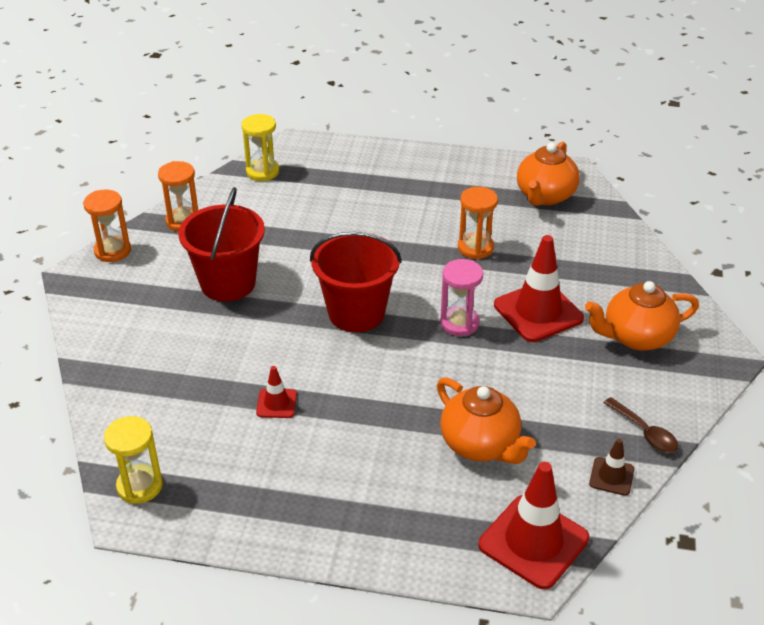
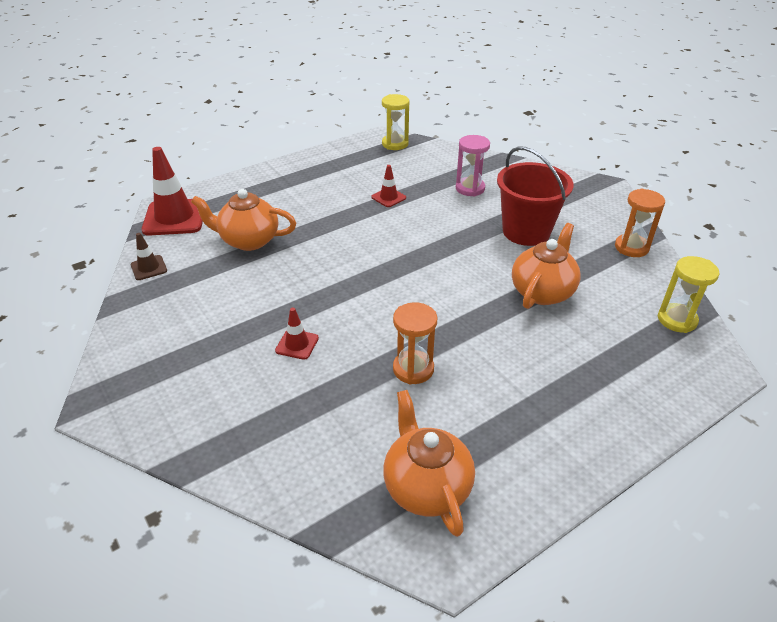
camera: 135 degrees right, 0 degrees up
orange hourglass [83,190,131,262] -> none
red bucket [310,232,402,332] -> none
pink hourglass [440,259,483,336] -> pink hourglass moved to [456,135,490,197]
red traffic cone [494,235,584,342] -> red traffic cone [275,308,319,360], size x0.49
orange teapot [585,281,699,351] -> orange teapot moved to [512,223,581,309]
brown spoon [604,397,678,453] -> none

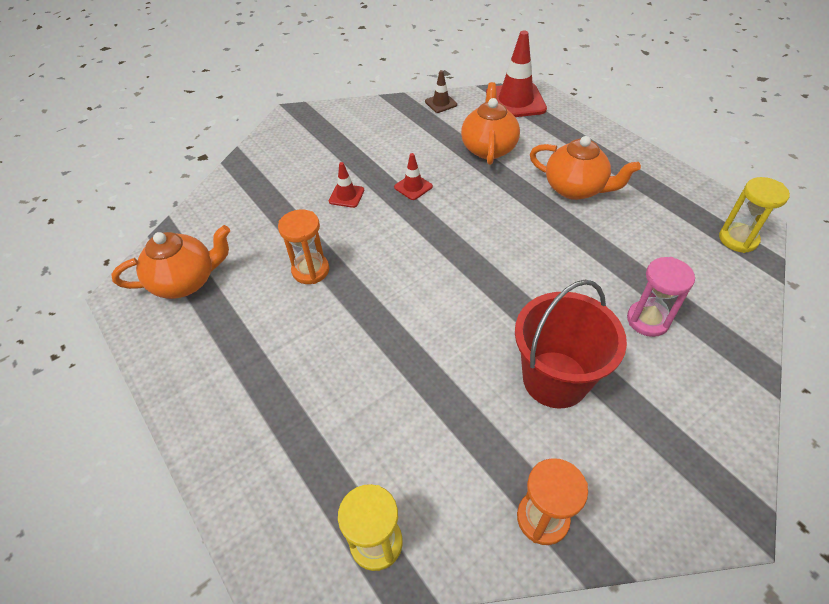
camera: 90 degrees right, 10 degrees up
red traffic cone [371,165,406,207] -> red traffic cone moved to [394,153,433,200]
orange teapot [512,223,581,309] -> orange teapot moved to [530,136,641,200]

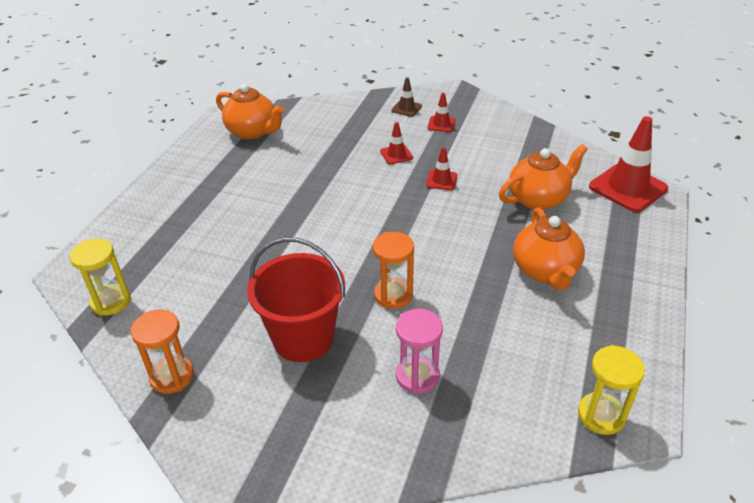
camera: 55 degrees right, 10 degrees down
orange hourglass [278,210,329,284] -> orange hourglass moved to [373,232,414,309]
brown traffic cone [425,70,457,113] -> brown traffic cone moved to [391,77,422,117]
none -> red traffic cone [427,93,456,132]

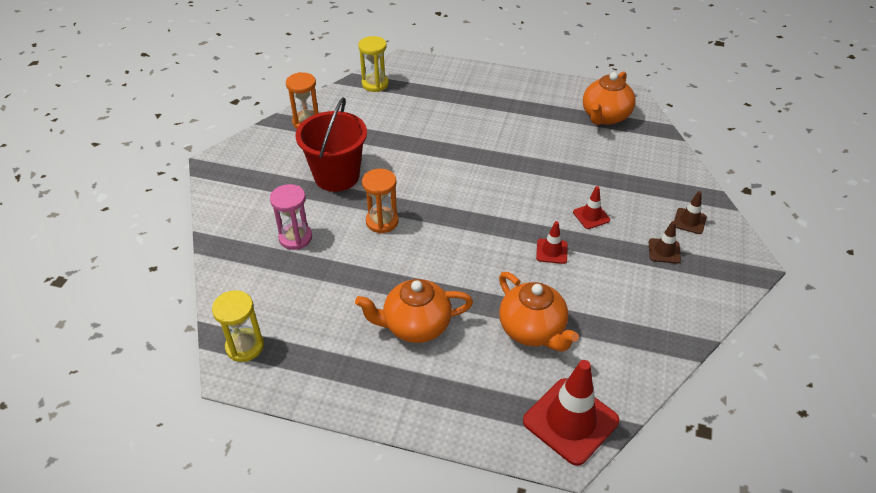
camera: 85 degrees right, 5 degrees up
red traffic cone [427,93,456,132] -> brown traffic cone [649,221,681,264]

